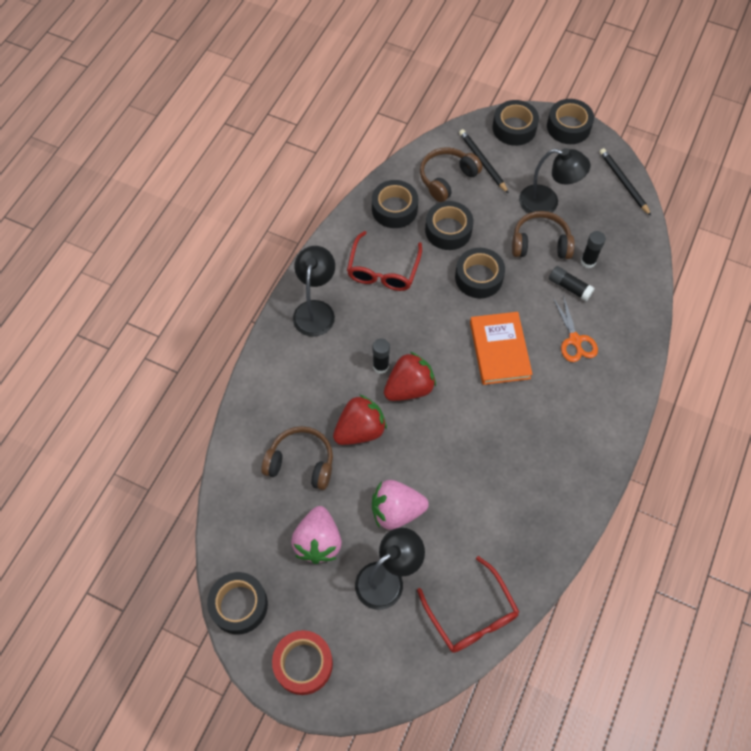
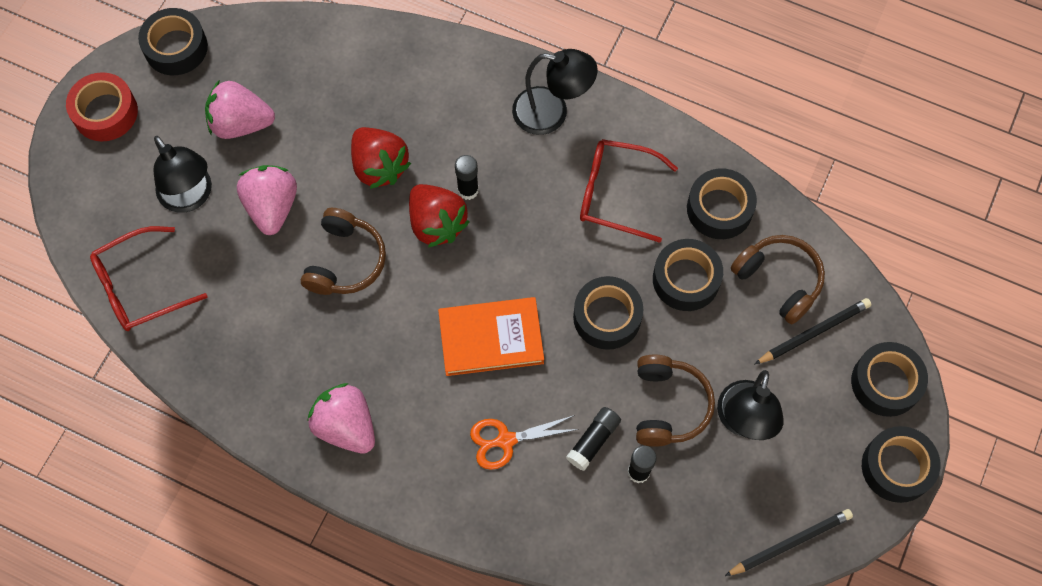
camera: 90 degrees right, 5 degrees up
brown headphones [261,426,333,490] -> brown headphones moved to [301,208,386,295]
none -> pink strawberry [308,383,375,454]

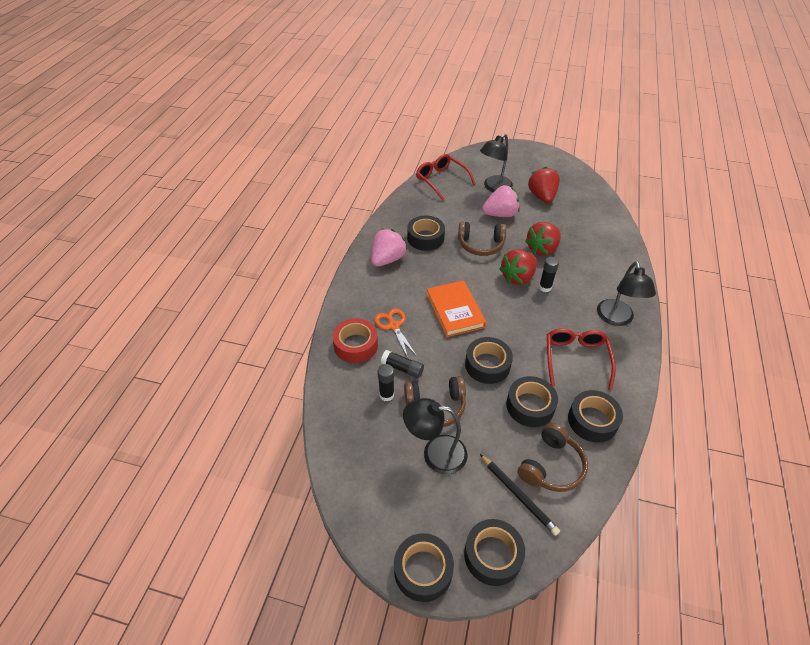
camera: 80 degrees right, 20 degrees down
red tape [66,72,138,141] -> red tape moved to [333,318,378,363]
black tape [138,8,208,75] -> black tape moved to [407,216,445,251]
pink strawberry [205,80,275,139] -> red strawberry [528,167,560,203]
black pencil [725,509,853,576] -> none

